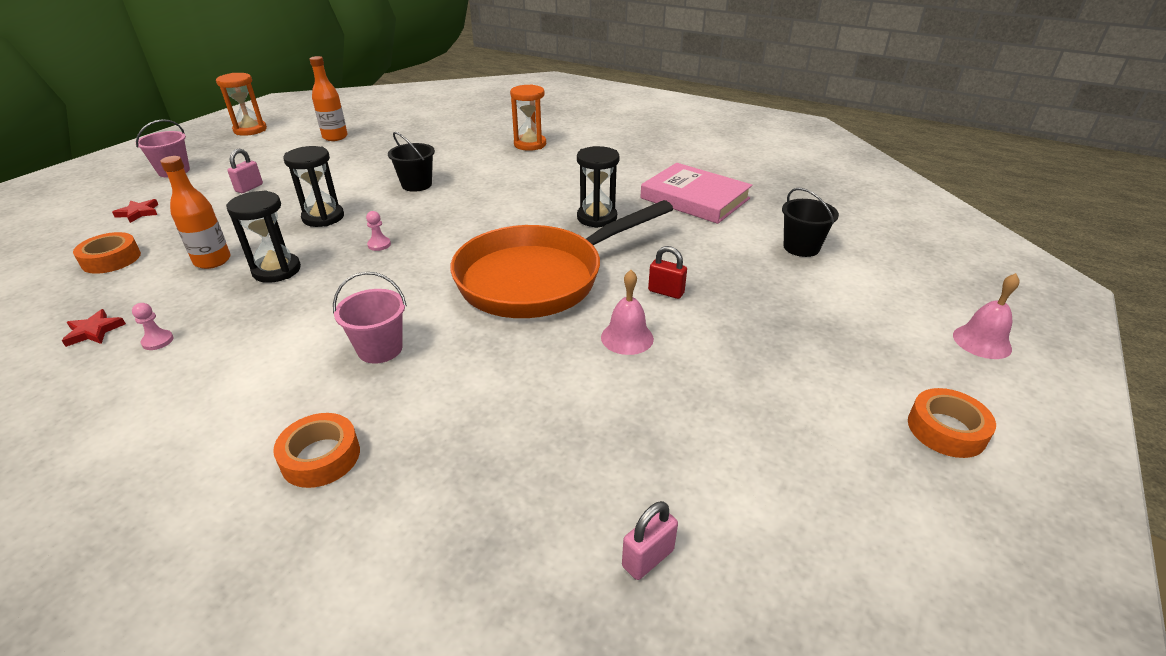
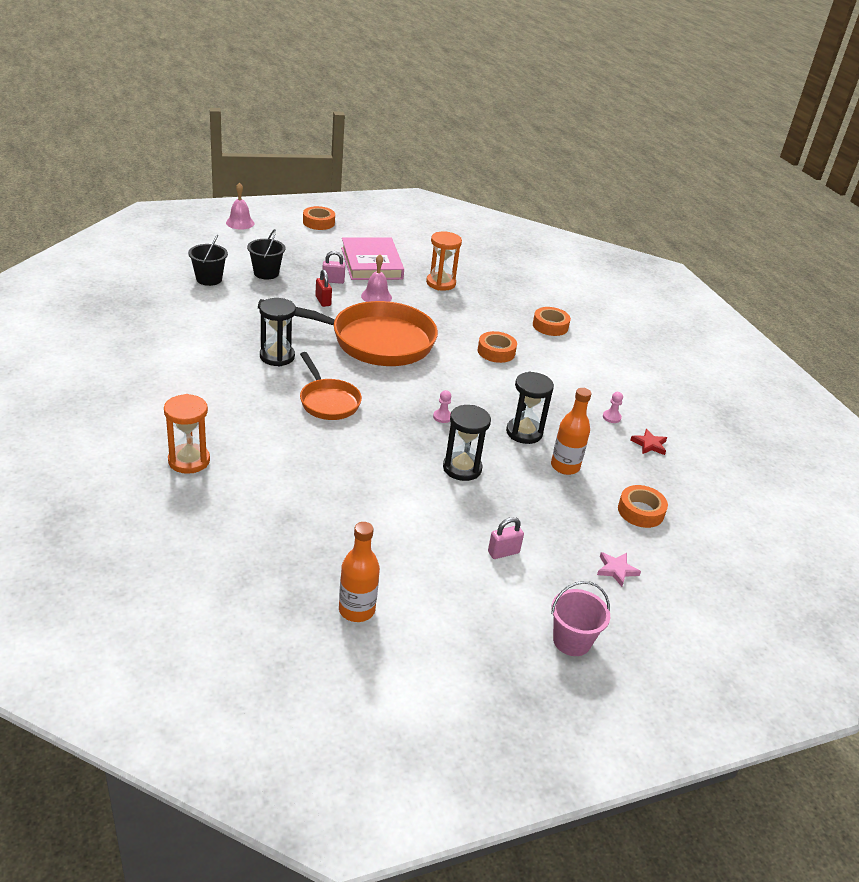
camera: 145 degrees left, 0 degrees up
red star [112,199,158,223] -> pink star [597,552,641,587]
orange hourglass [216,73,267,136] -> orange hourglass moved to [426,231,462,291]
pink bucket [333,272,407,364] -> orange tape [478,331,517,363]
black bucket [388,132,435,192] -> black bucket moved to [247,229,285,279]
pink padlock [622,501,678,580] -> pink padlock moved to [322,251,345,284]
pink book [640,163,753,224] -> pink book moved to [341,238,404,280]
none -> orange pan [300,352,362,420]

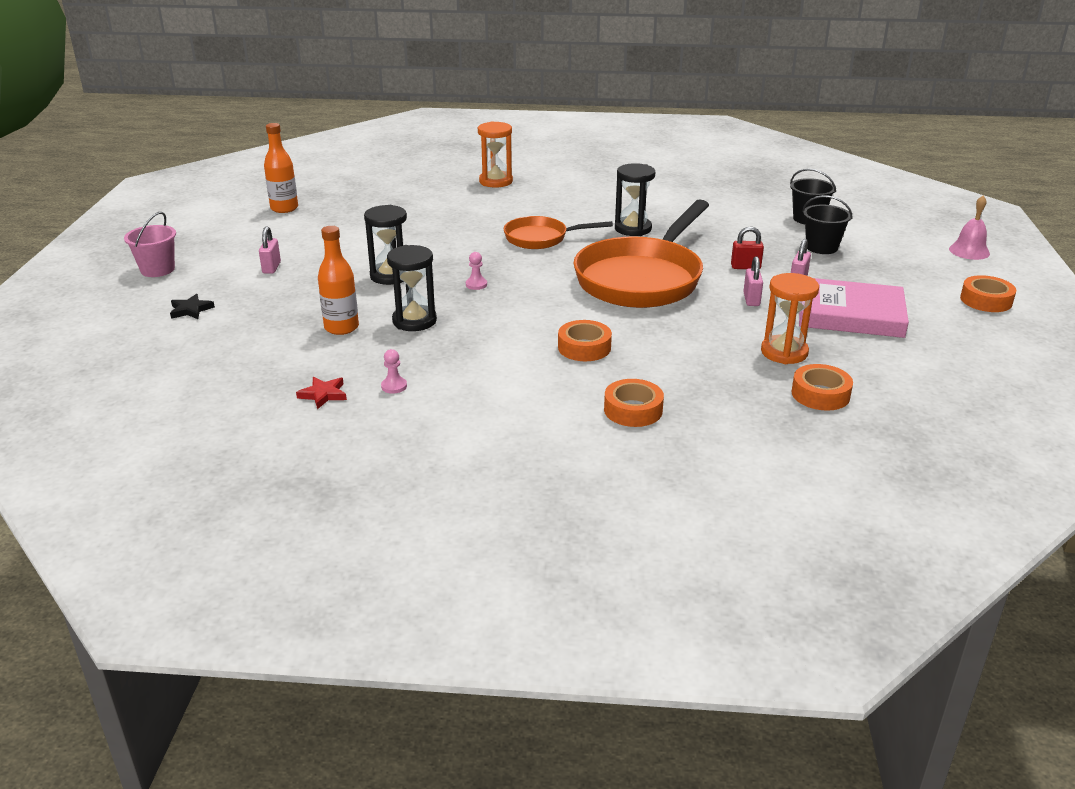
camera: 120 degrees right, 5 degrees down
pink bell [361,254,392,302] -> pink padlock [743,256,763,306]
pink star [597,552,641,587] -> black star [170,294,215,319]
orange tape [618,485,668,528] -> orange tape moved to [791,364,853,411]

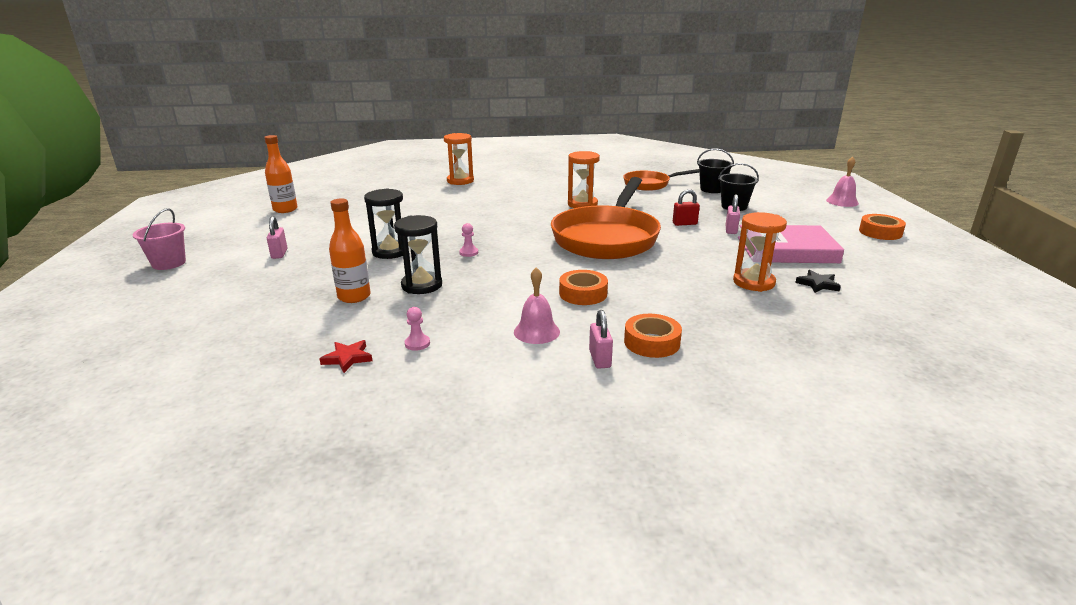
camera: 10 degrees left, 5 degrees down
black star [170,294,215,319] -> black star moved to [795,270,841,293]
orange pan [504,216,613,249] -> orange pan moved to [623,169,699,191]
black hourglass [615,163,655,236] -> orange hourglass [568,151,600,208]
pink padlock [743,256,763,306] -> pink padlock moved to [589,310,613,369]
orange tape [791,364,853,411] -> none
none -> pink bell [514,267,560,344]

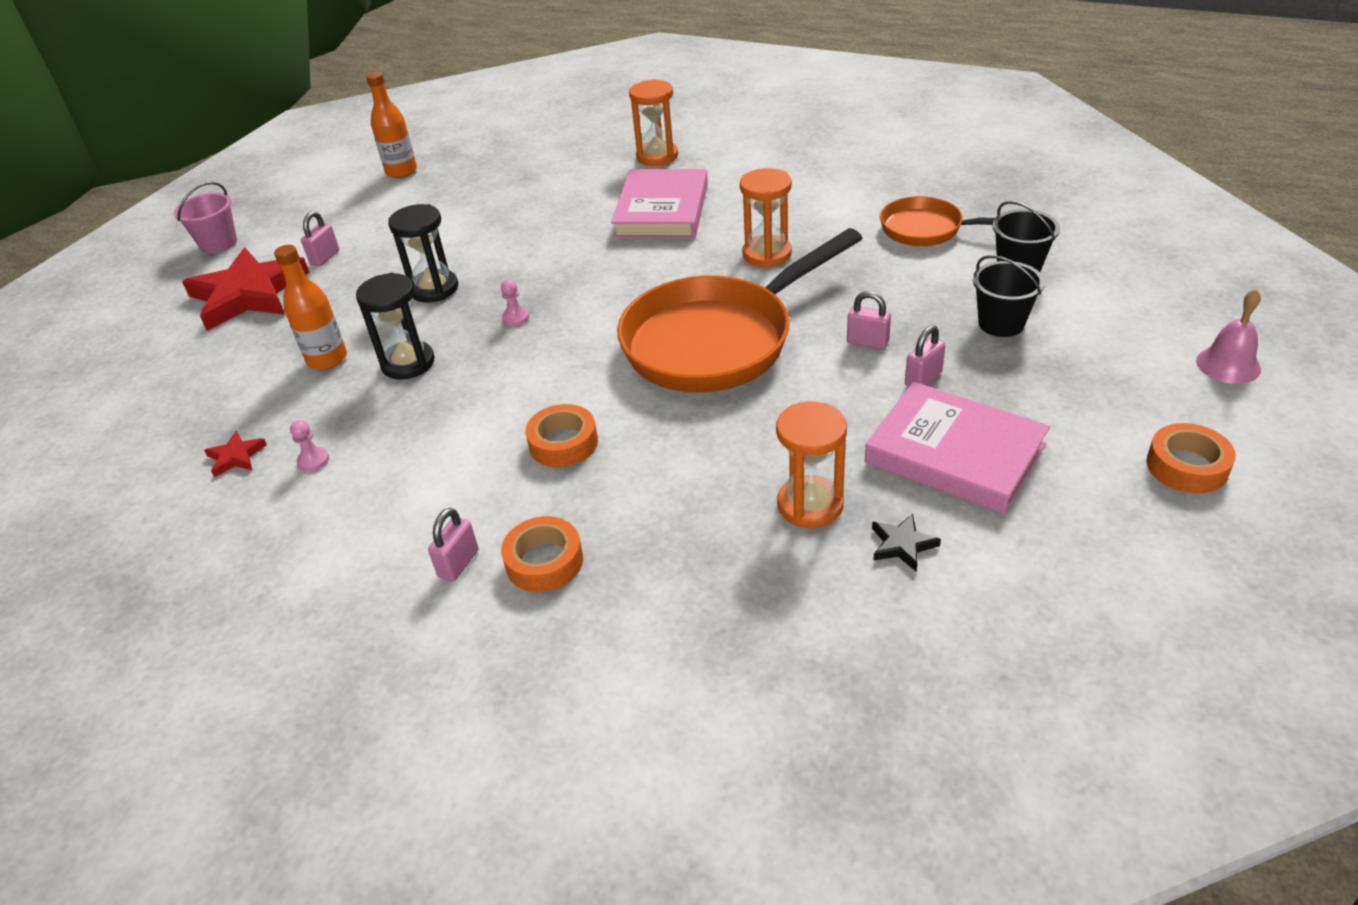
camera: 35 degrees right, 15 degrees up
pink bell [514,267,560,344] -> none
red padlock [673,189,700,226] -> pink padlock [847,291,891,349]
none -> red star [182,248,310,331]
none -> pink book [611,169,708,239]

